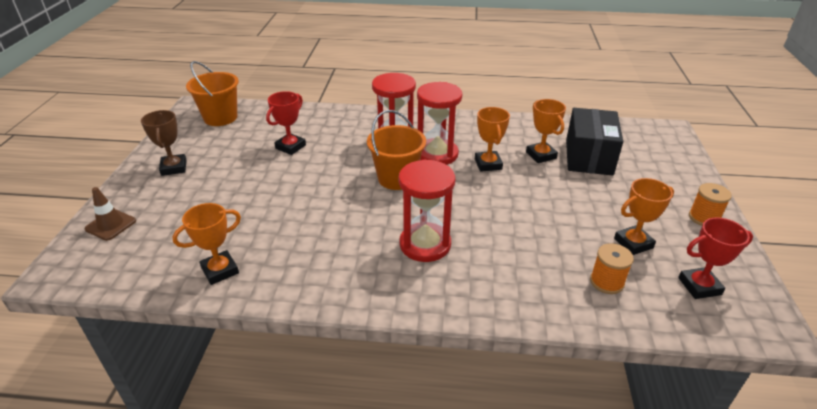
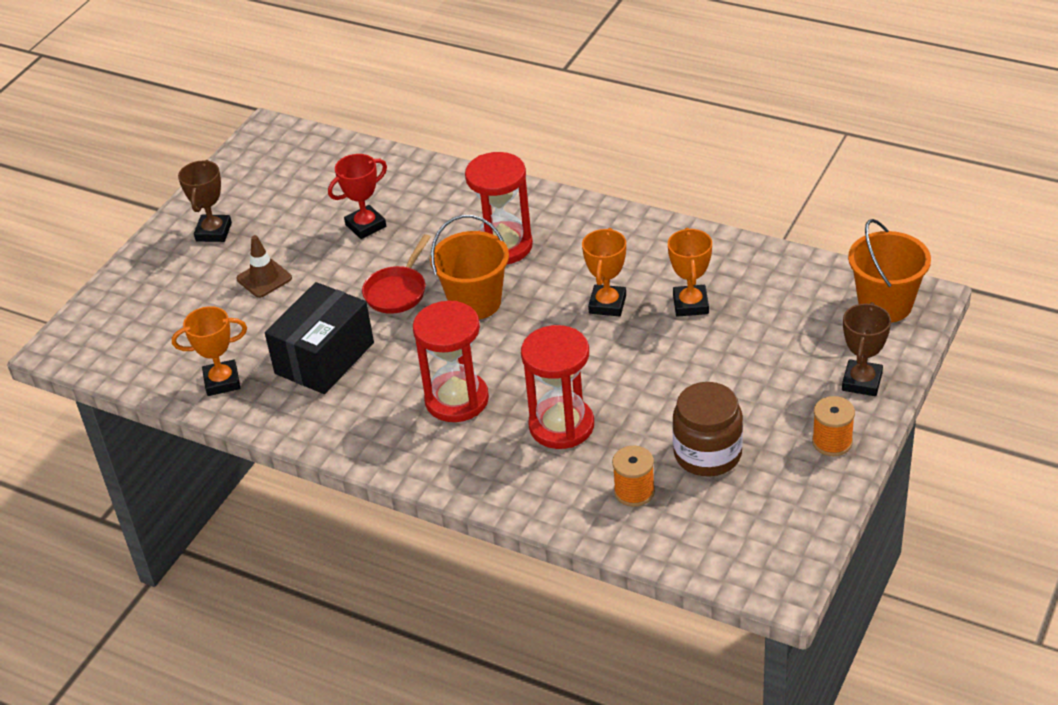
camera: 25 degrees right, 5 degrees up
brown traffic cone [85,187,136,241] -> brown traffic cone moved to [236,235,292,298]
orange bucket [186,61,239,126] -> orange bucket moved to [848,219,931,323]
red hourglass [417,82,462,165] -> red hourglass moved to [521,325,594,449]
black box [566,108,623,176] -> black box moved to [265,282,374,394]
orange trophy [614,178,674,255] -> brown jar [672,382,743,477]
red trophy [678,217,753,299] -> none
none -> red pan [362,234,430,314]
none -> brown trophy [842,302,891,396]

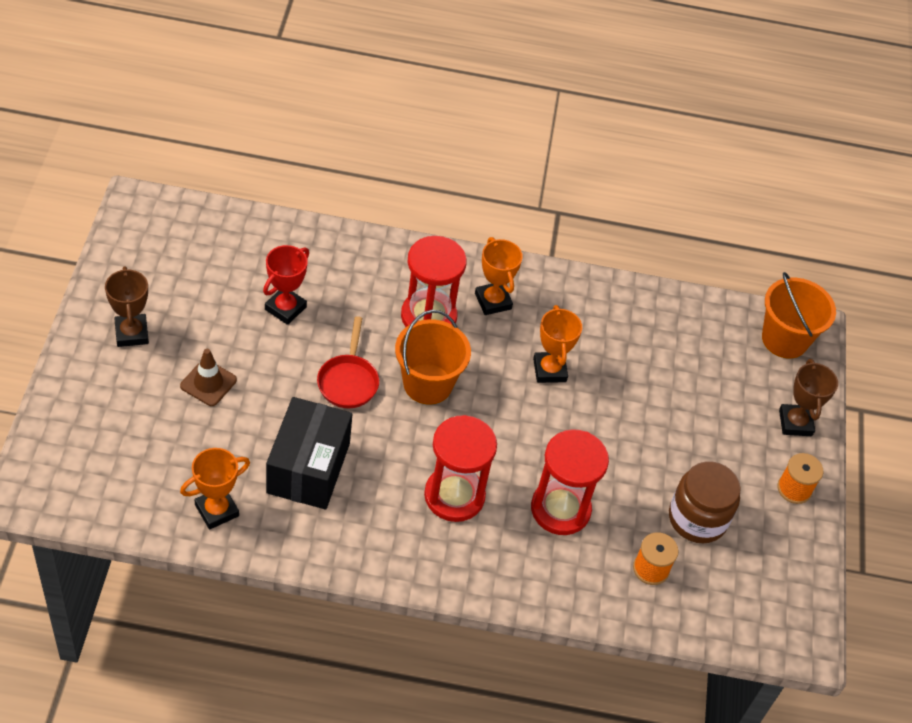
camera: 30 degrees left, 10 degrees up
orange trophy [668,228,712,317] -> orange trophy moved to [475,237,523,315]

